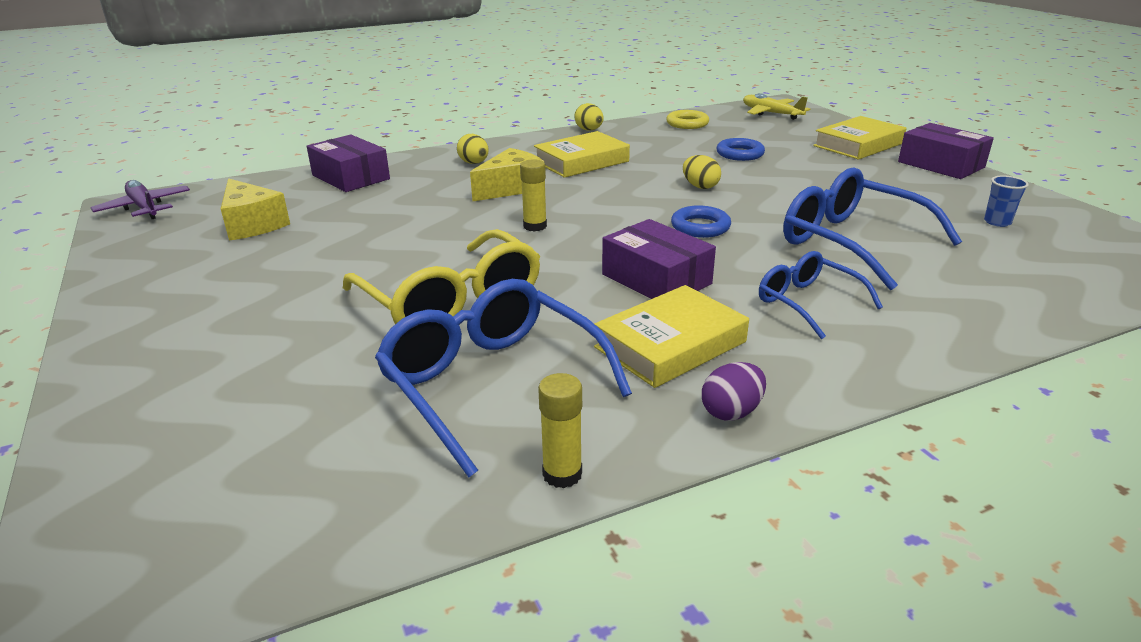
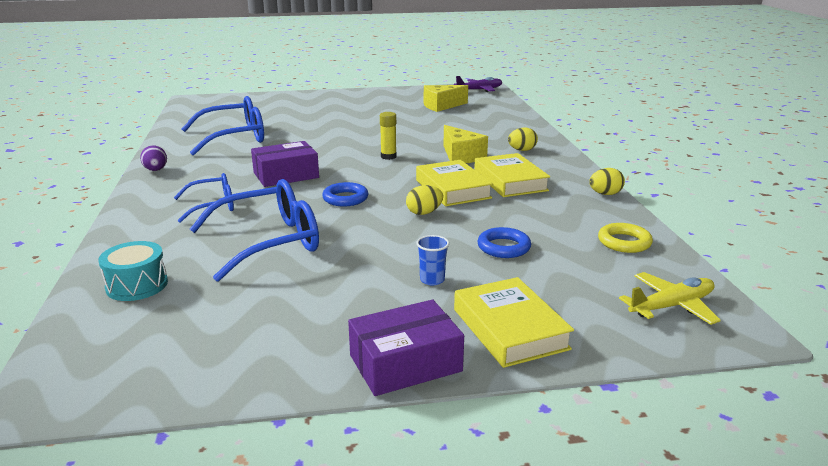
camera: 105 degrees right, 5 degrees down
purple box [307,135,390,192] -> none
yellow glasses [343,229,540,324] -> none
yellow glue stick [538,373,582,488] -> none
yellow book [594,285,749,388] -> yellow book moved to [416,160,493,206]
blue cup [984,175,1029,227] -> blue cup moved to [416,235,449,285]
none -> turquoise drum [98,241,168,301]

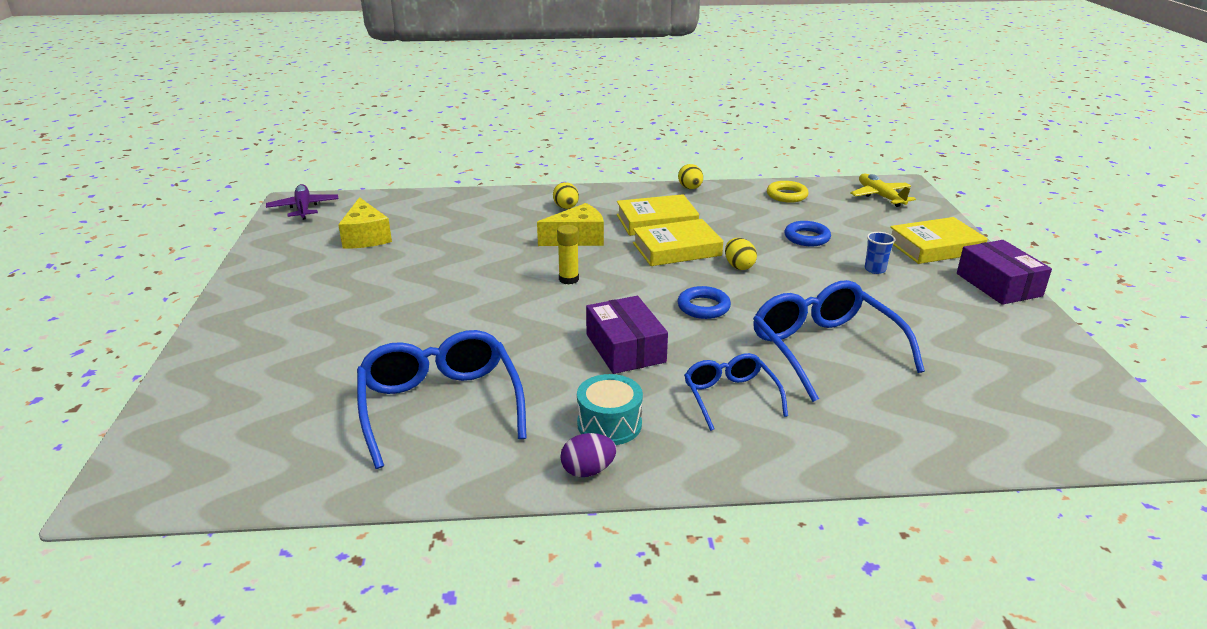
camera: 85 degrees left, 5 degrees up
turquoise drum [98,241,168,301] -> turquoise drum moved to [577,374,643,445]

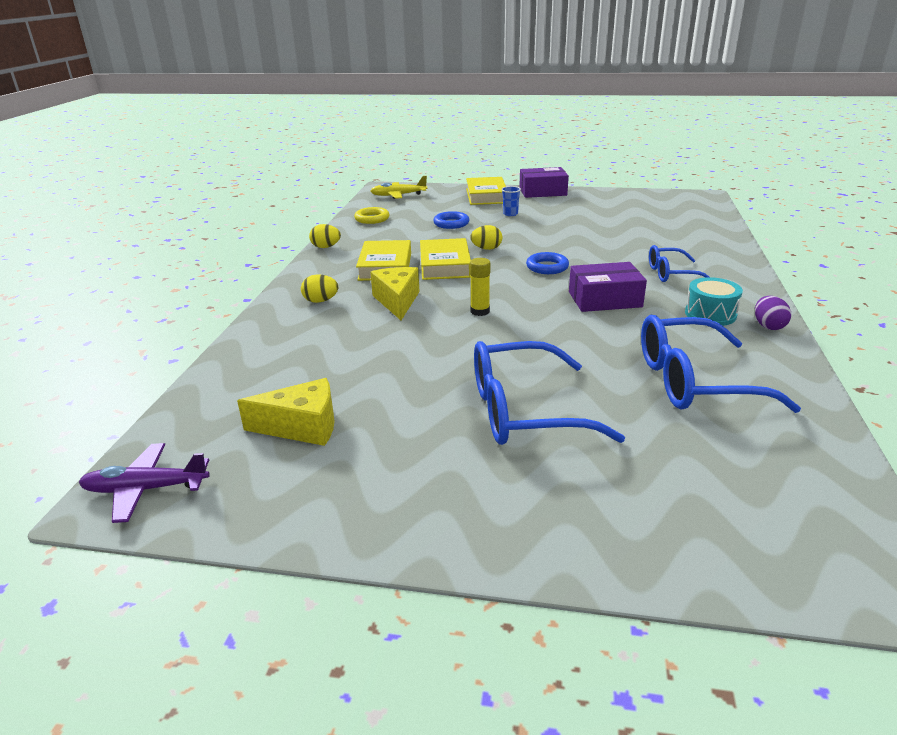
camera: 75 degrees left, 0 degrees up
blue glasses [753,280,925,402] -> blue glasses moved to [474,341,625,445]

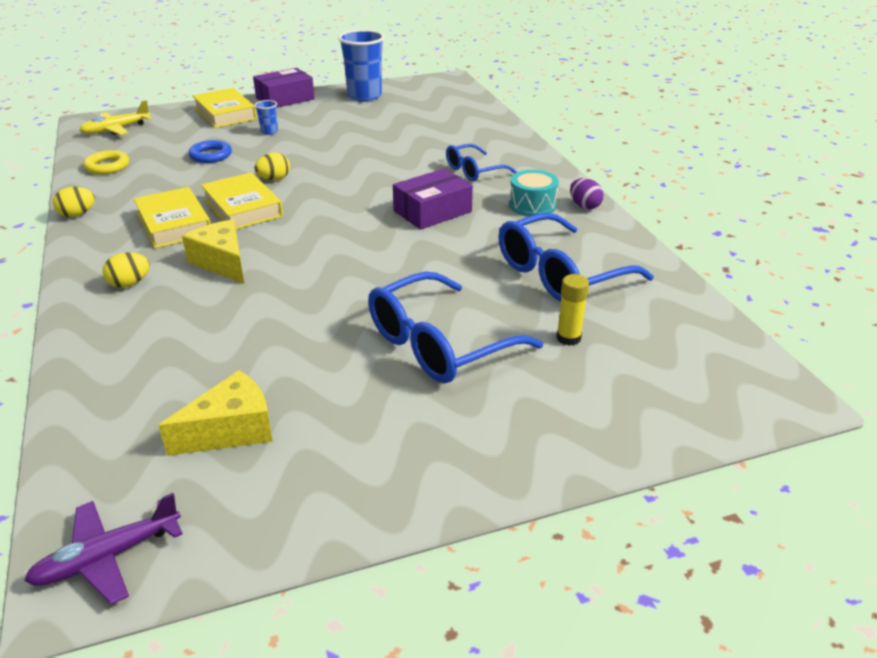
camera: 30 degrees left, 5 degrees up
yellow glue stick [470,258,490,316] -> yellow glue stick moved to [556,274,589,346]
blue ring [526,252,569,274] -> none
none -> blue cup [338,30,385,102]

